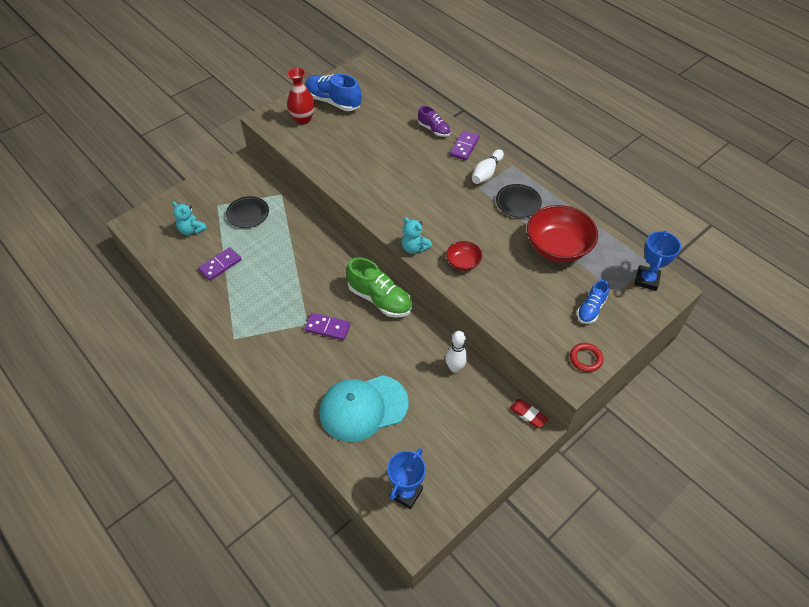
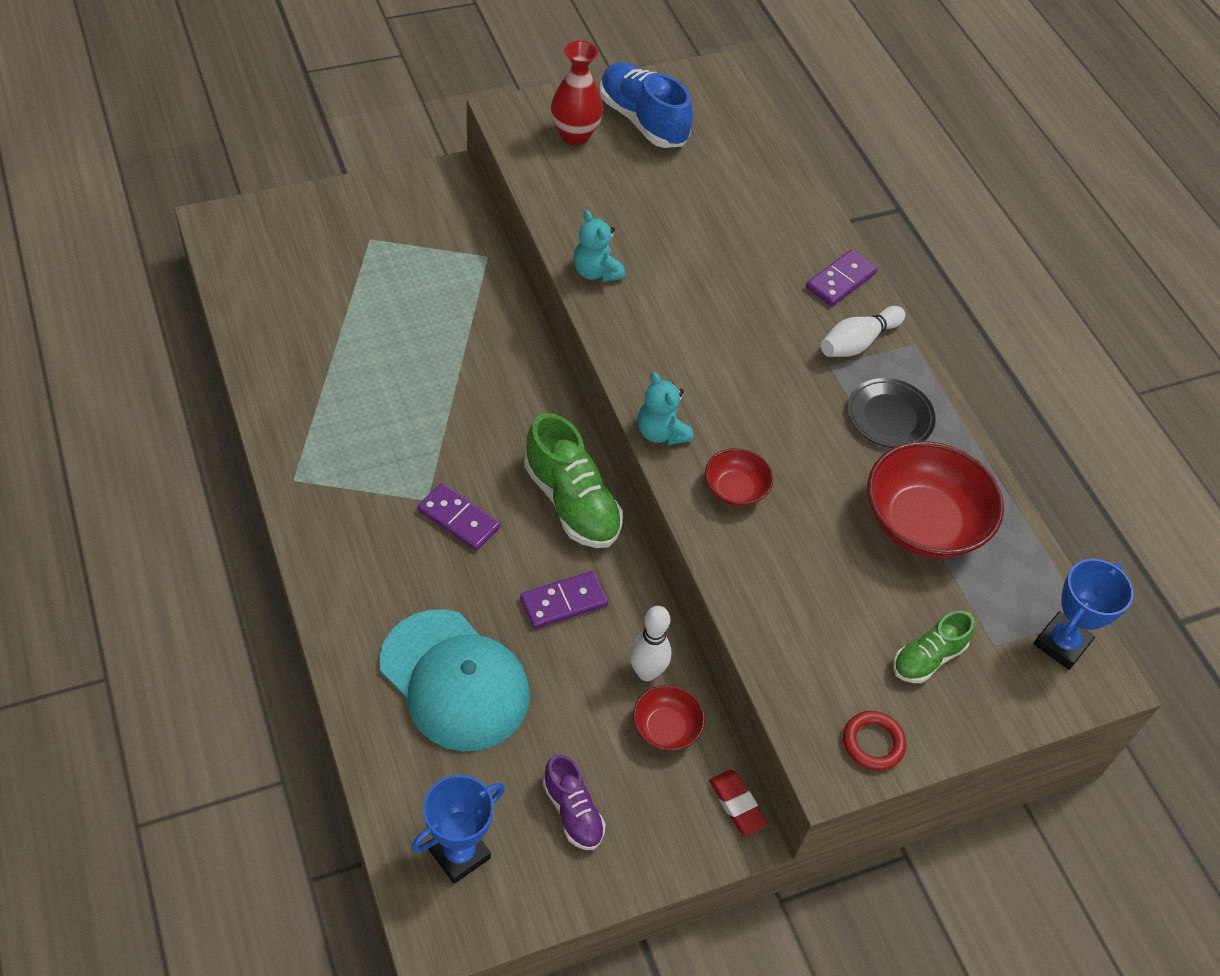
camera: 15 degrees right, 0 degrees up
turquoise teddy bear [172,202,207,235] -> turquoise teddy bear moved to [573,210,625,282]
purple domino [198,247,242,281] -> purple domino moved to [520,571,608,629]
black plate [226,196,269,228] -> none
turquoise cap [319,375,409,442] -> turquoise cap turned 135 degrees counterclockwise [380,609,530,751]
purple shoe [418,106,451,137] -> purple shoe moved to [543,754,606,850]
blue shoe [577,280,609,324] -> green shoe [893,611,975,683]
none -> red bowl [633,685,705,751]

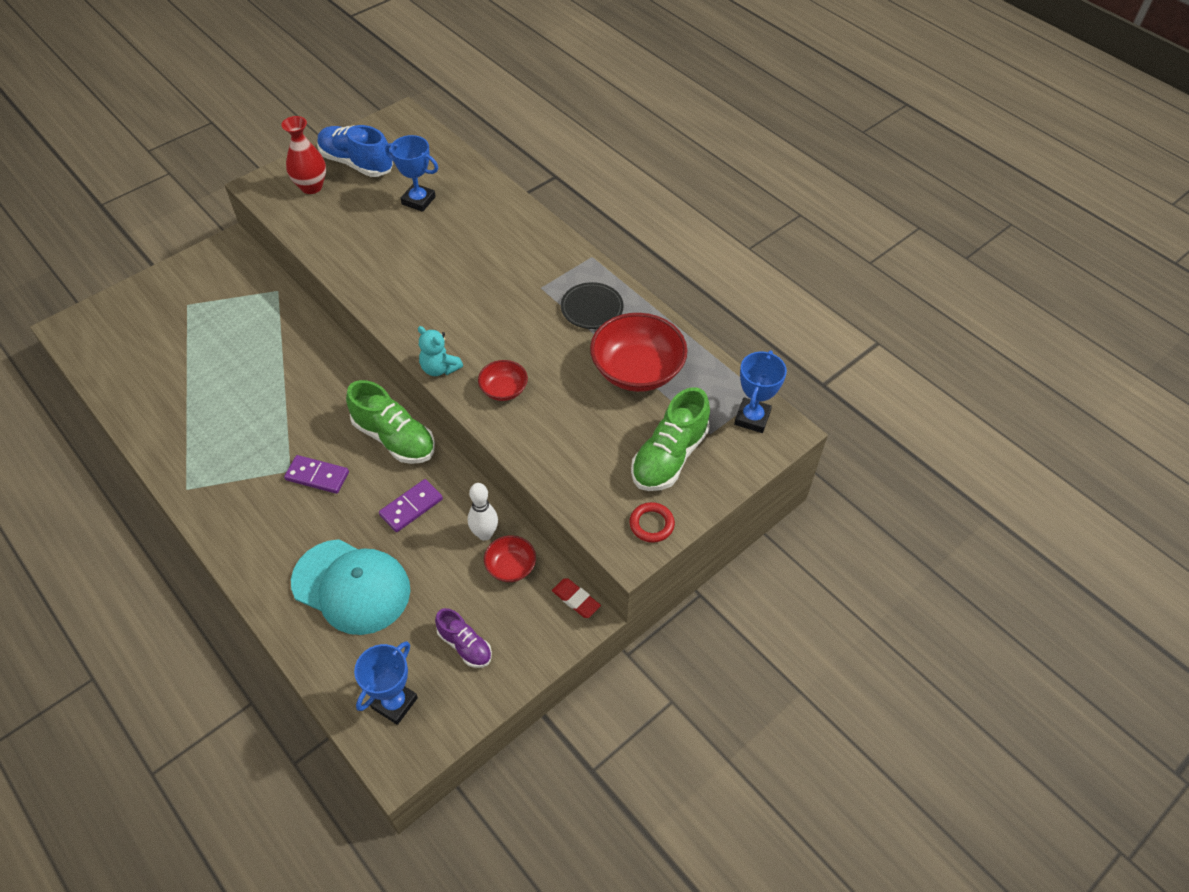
camera: 15 degrees left, 0 degrees up
turquoise teddy bear [573,210,625,282] -> none
purple domino [806,249,878,306] -> none
white bowling pin [821,306,905,357] -> none
green shoe [893,611,975,683] -> green shoe [631,387,710,491], size x1.71
none -> blue trophy [385,135,438,212]

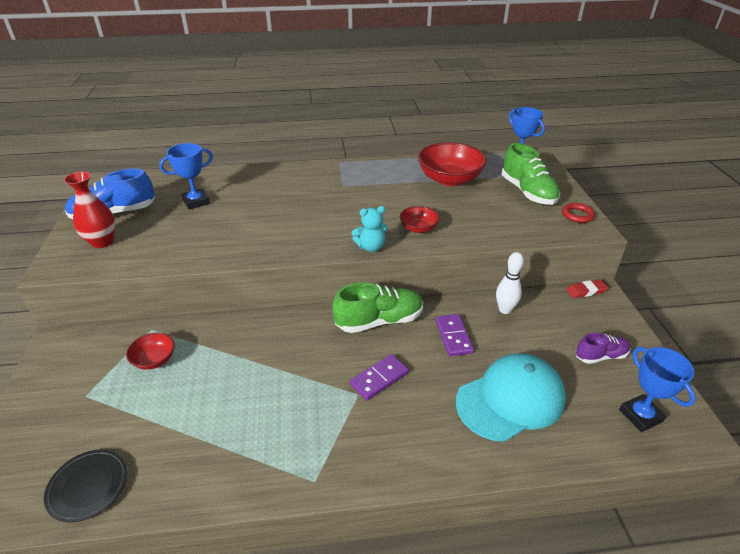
camera: 55 degrees left, 15 degrees down
red bowl [484,535,536,582] -> red bowl moved to [126,333,175,370]
black plate [561,282,624,329] -> black plate moved to [44,449,128,522]

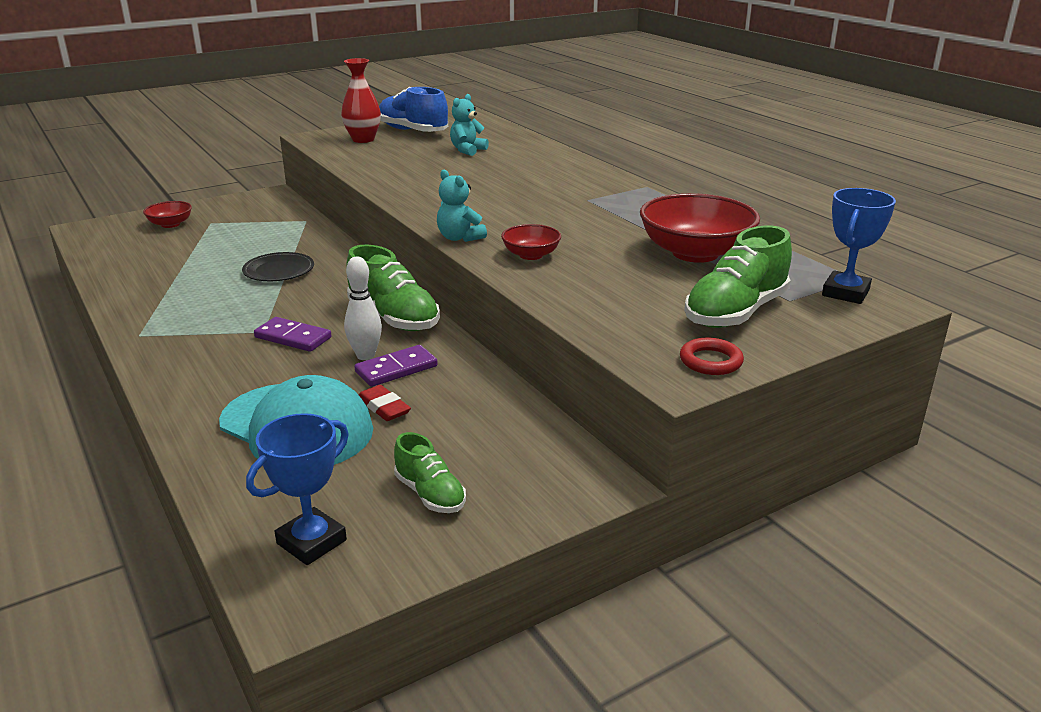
camera: 65 degrees right, 10 degrees down
black plate [44,449,128,522] -> black plate moved to [242,252,314,281]
red bowl [126,333,175,370] -> red bowl moved to [143,201,192,228]
blue trophy [159,143,213,209] -> turquoise teddy bear [450,94,489,156]
white bowling pin [496,252,524,314] -> white bowling pin moved to [344,256,382,360]
red eraser [566,279,608,298] -> red eraser moved to [359,385,411,421]
purple shoe [576,333,631,364] -> green shoe [394,432,466,513]

